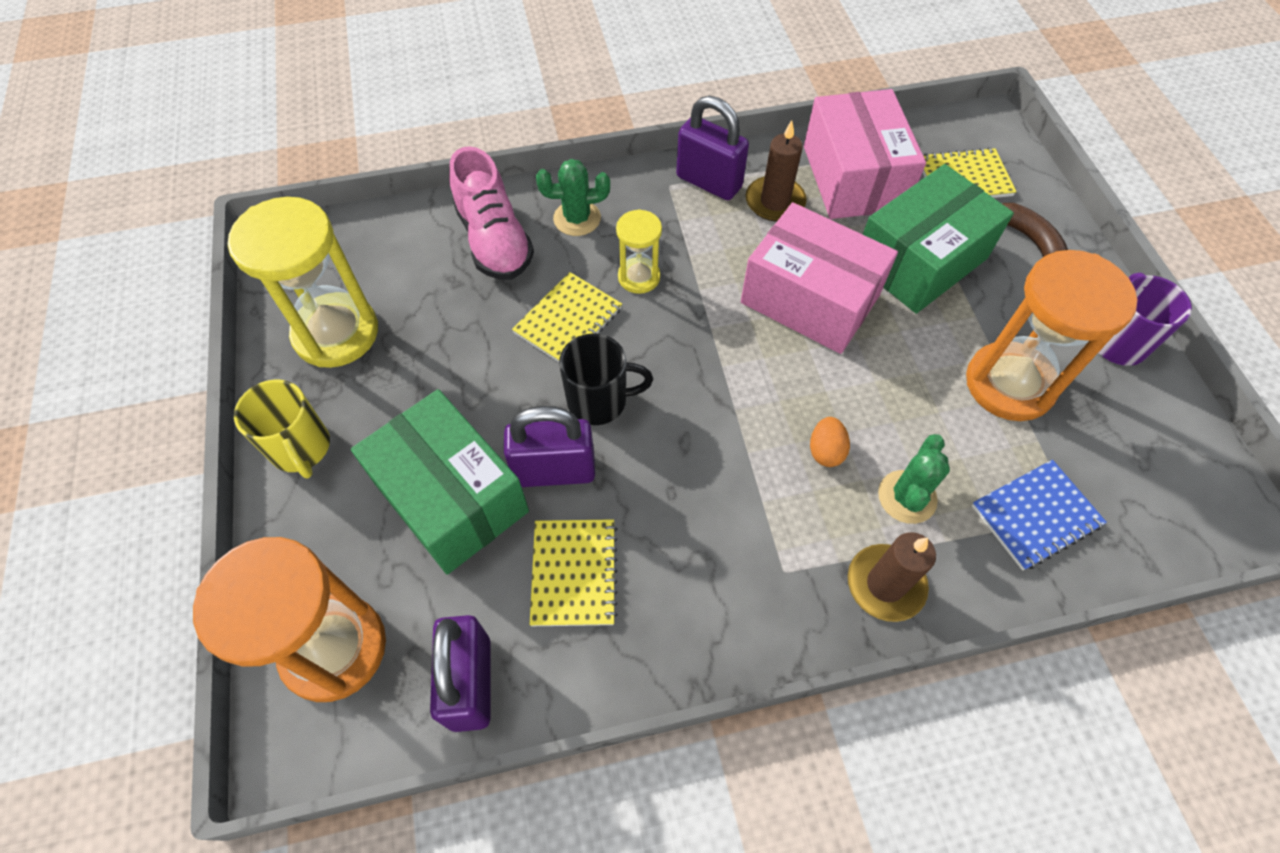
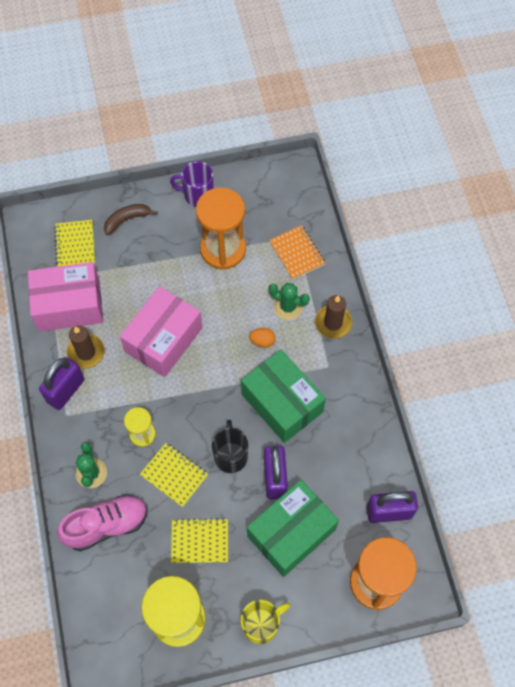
camera: 90 degrees left, 5 degrees up
yellow notebook [530,519,618,626] -> yellow notebook moved to [171,518,228,563]
green box [863,164,1014,314] -> green box moved to [241,349,326,443]
blue notebook [972,460,1107,571] -> orange notebook [269,225,325,280]

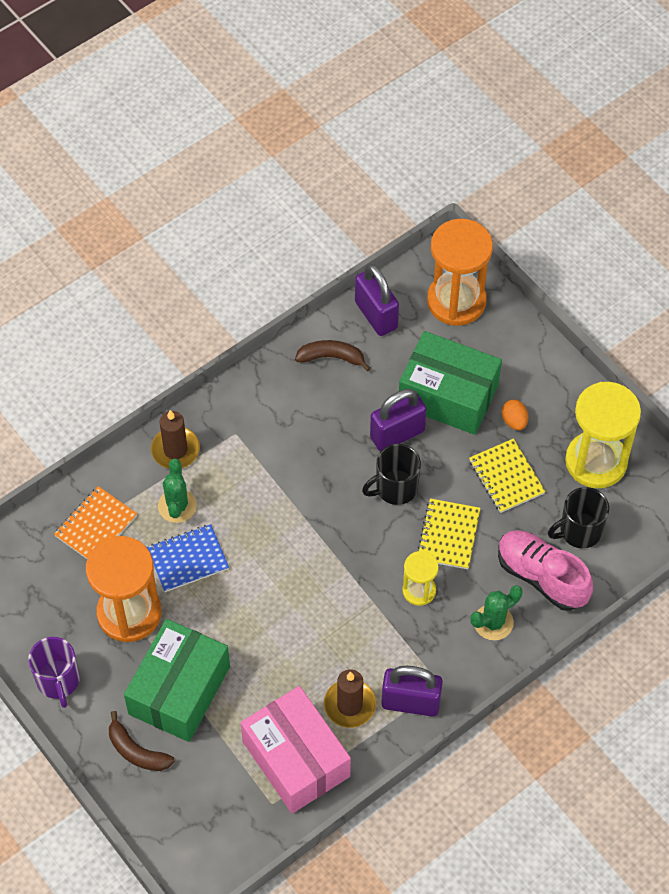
camera: 115 degrees left, 5 degrees down
yellow notebook [54,220,95,267] -> none
pink box [120,286,203,377] -> none
green box [241,349,326,443] -> green box moved to [124,619,230,742]
yellow mug [241,600,290,644] -> none
orange egg [249,328,276,348] -> orange egg moved to [502,399,528,430]
none -> blue notebook [147,524,229,592]
none -> brown banana [295,340,371,371]
none -> black mug [548,487,609,548]

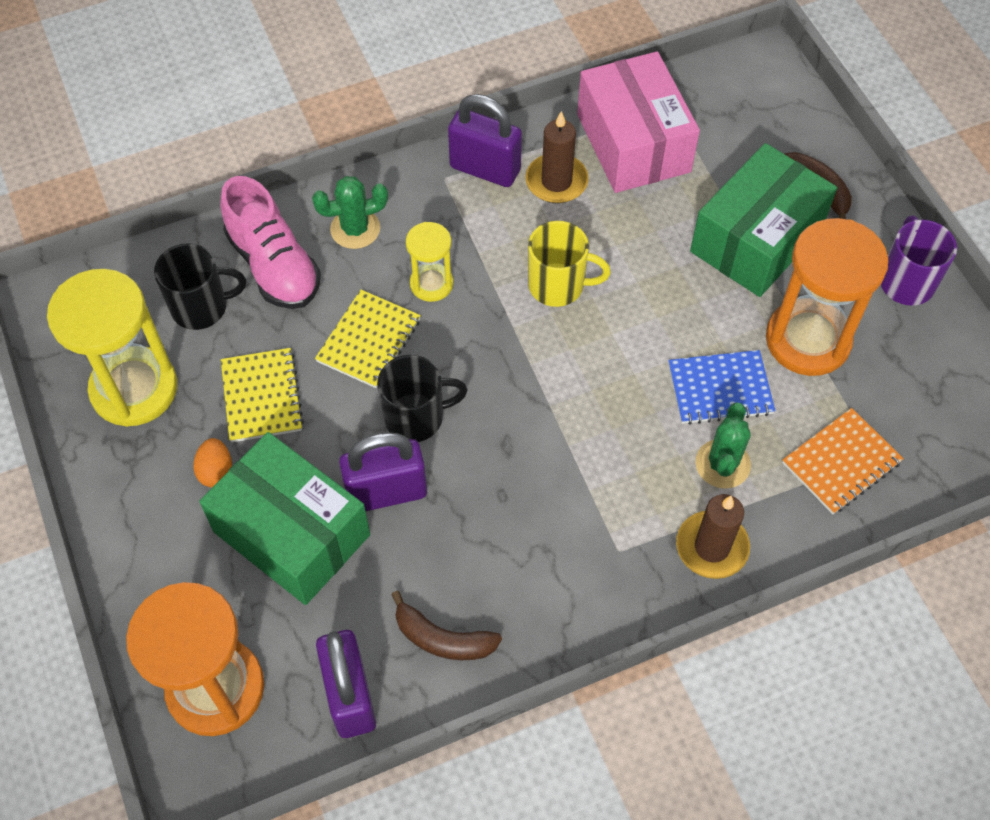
camera: 165 degrees left, 0 degrees up
none -> yellow mug [528,221,611,307]

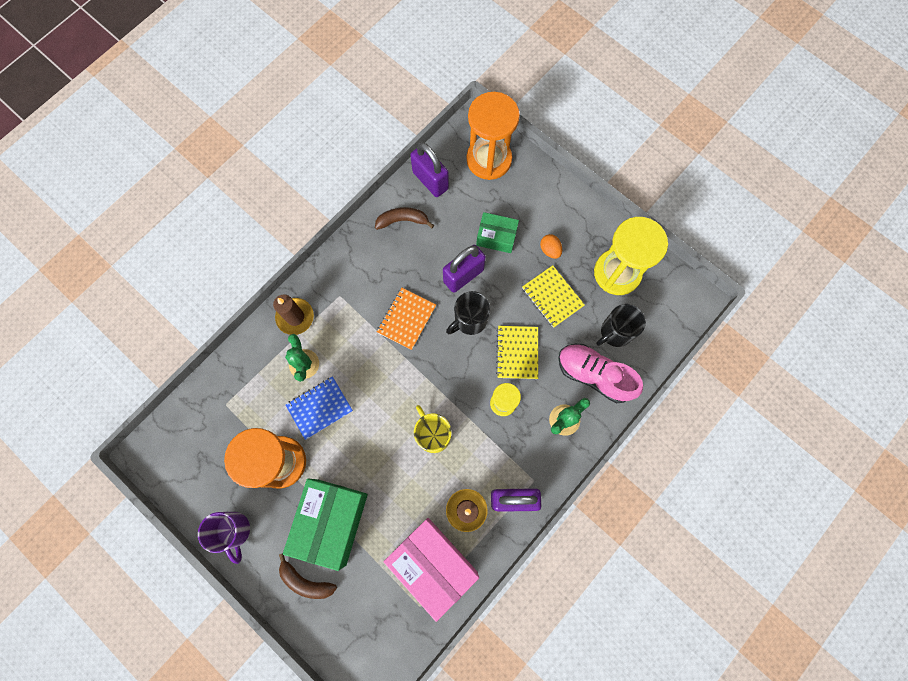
camera: 155 degrees right, 15 degrees up
green box [199,432,370,605] -> green box [476,212,519,253], size x0.56
yellow mug [528,221,611,307] -> yellow mug turned 75 degrees clockwise [414,405,452,453]
orange notebook [782,408,904,514] -> orange notebook moved to [377,288,436,350]

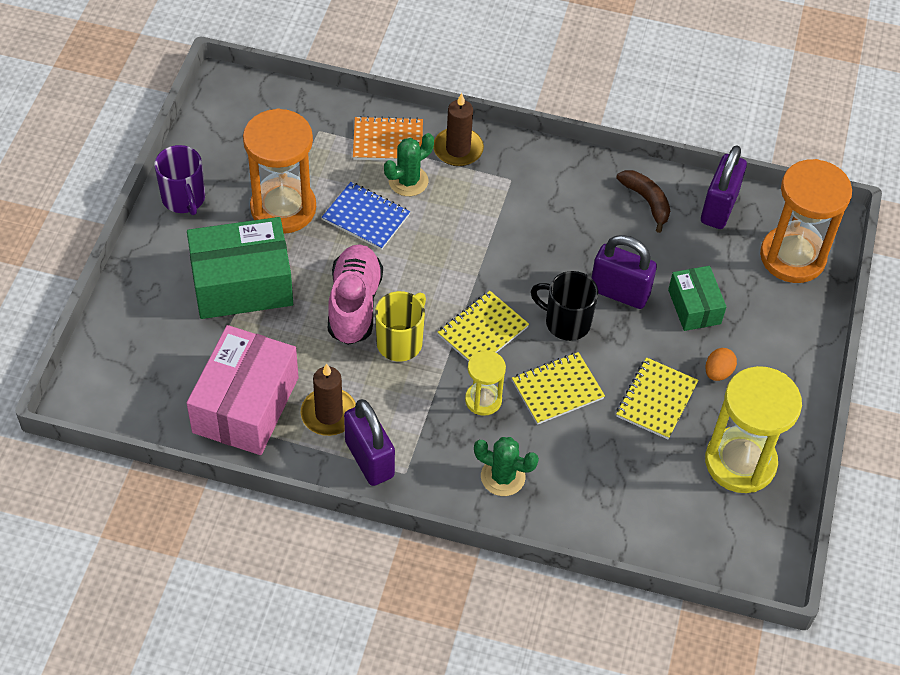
camera: 60 degrees right, 20 degrees down
purple mug [198,512,250,564] -> purple mug turned 60 degrees counterclockwise [154,145,205,215]
brown banana [279,553,337,599] -> none
orange notebook [377,288,436,350] -> orange notebook moved to [353,116,423,161]
pink shoe [559,344,643,403] -> pink shoe moved to [328,244,383,345]
black mug [596,304,646,347] -> none
none -> yellow notebook [438,291,529,362]

